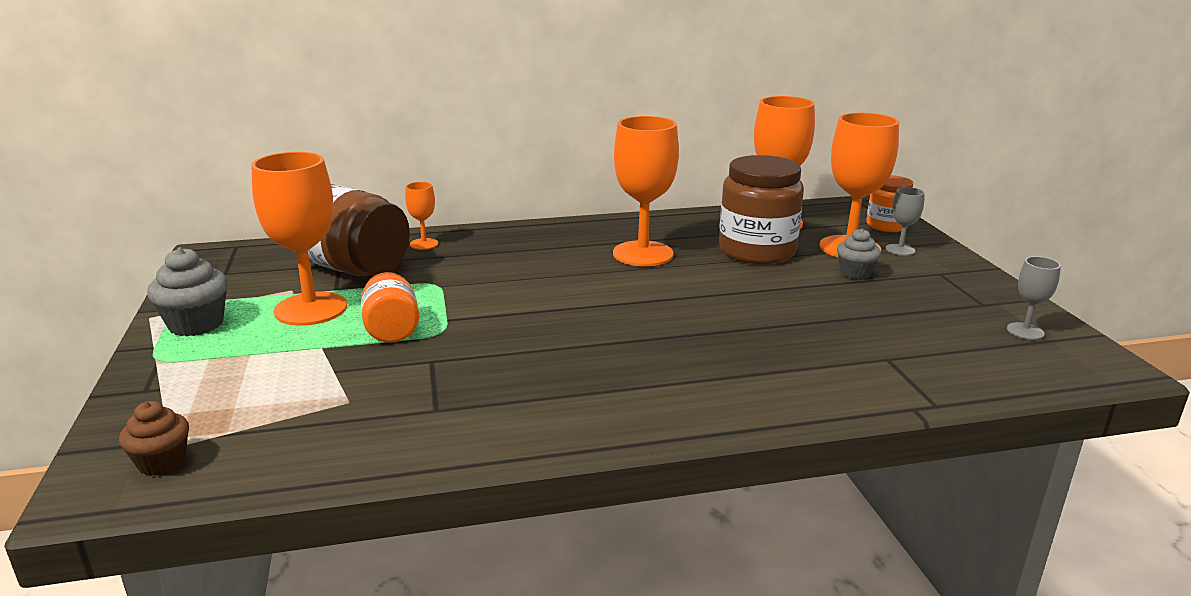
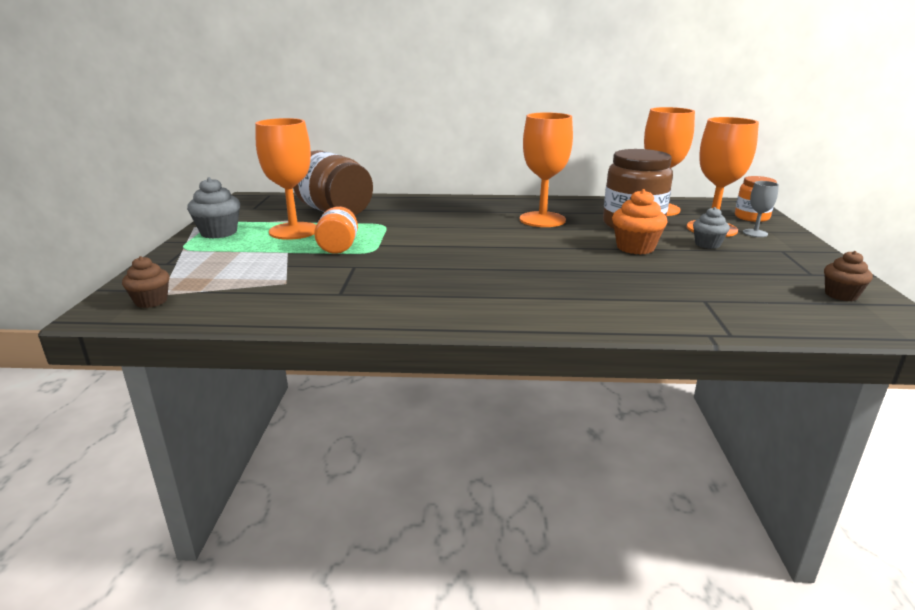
camera: 15 degrees right, 0 degrees up
orange goblet [405,182,438,250] -> none
grey goblet [1007,256,1061,340] -> brown cupcake [824,251,873,301]
none -> orange cupcake [612,189,667,255]

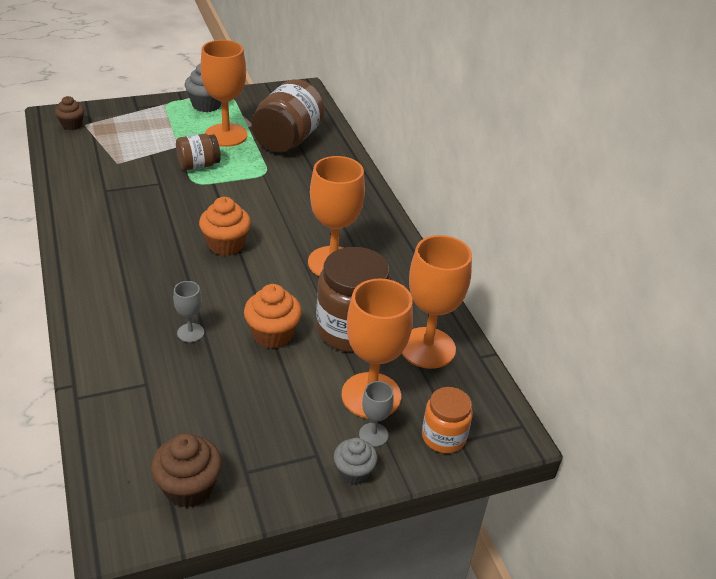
camera: 65 degrees right, 15 degrees up
orange jar [314,206,358,254] -> brown jar [176,134,221,170]
grey cupcake [693,207,730,249] -> grey cupcake moved to [334,438,378,485]
brown cupcake [824,251,873,301] -> brown cupcake [151,433,222,508], size x1.52
none -> grey goblet [173,281,204,342]
none -> orange cupcake [199,197,251,256]

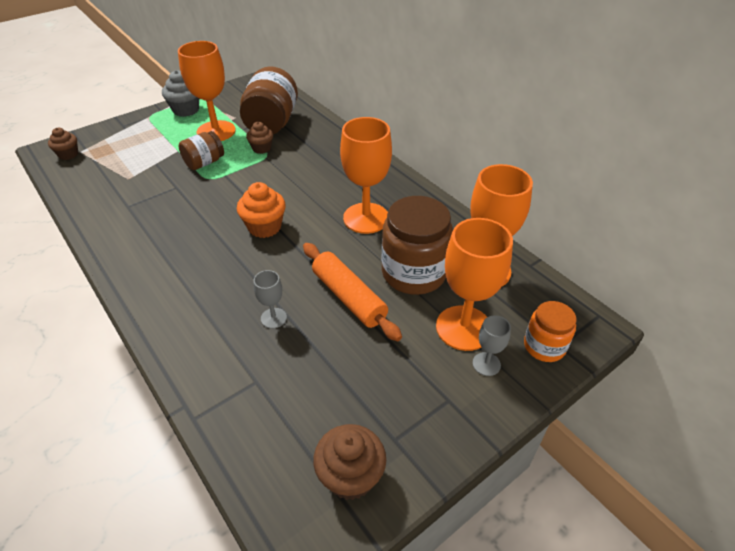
camera: 15 degrees left, 5 degrees up
orange cupcake [244,284,302,348] -> orange rolling pin [303,243,402,341]
grey cupcake [334,438,378,485] -> none
none -> brown cupcake [246,122,273,154]

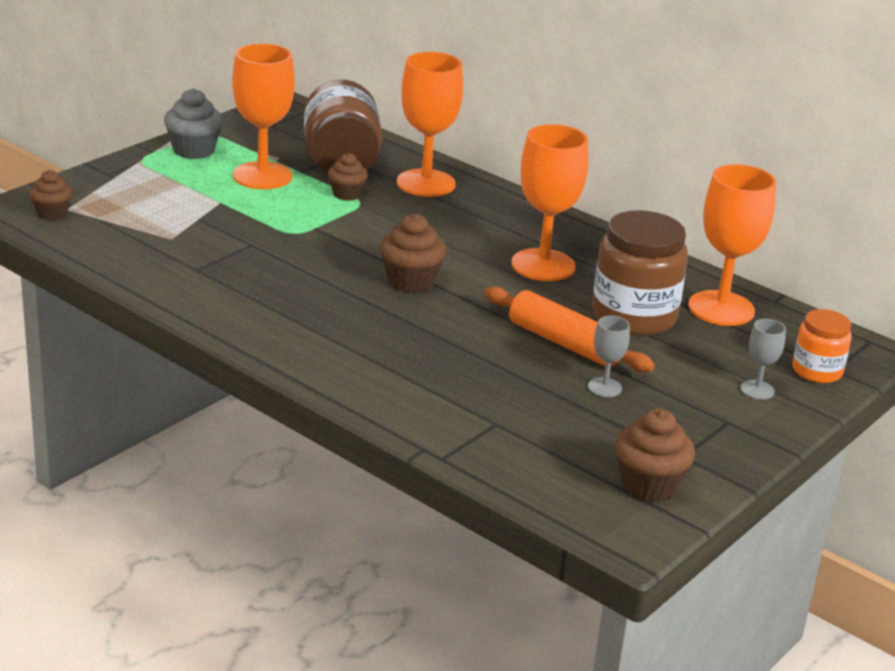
camera: 15 degrees left, 15 degrees down
brown jar [179,131,224,170] -> none
orange cupcake [237,182,286,238] -> brown cupcake [380,214,447,293]
grey goblet [254,270,287,329] -> grey goblet moved to [588,316,630,397]
orange goblet [436,218,513,351] -> orange goblet moved to [397,52,463,197]

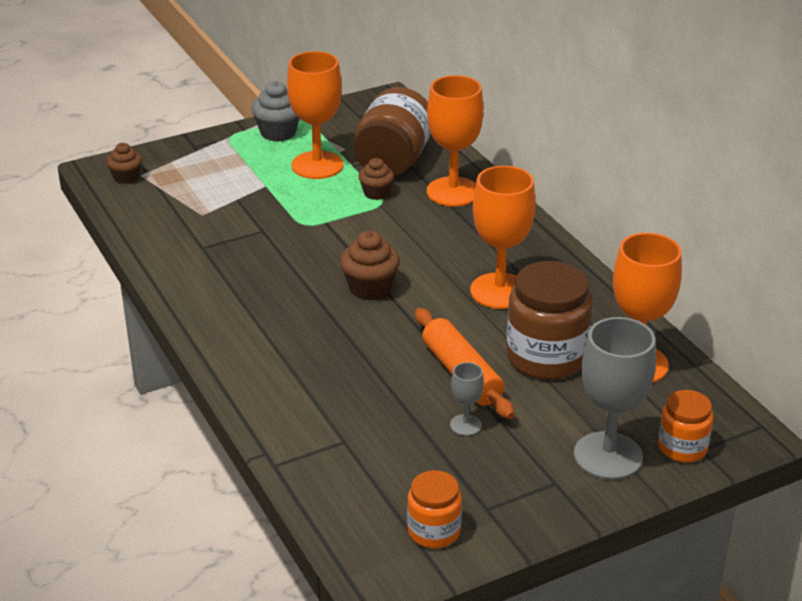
camera: 25 degrees right, 5 degrees up
brown cupcake [615,409,695,502] -> orange jar [407,470,462,548]
grey goblet [741,319,786,400] -> grey goblet [574,317,656,480], size x2.12

